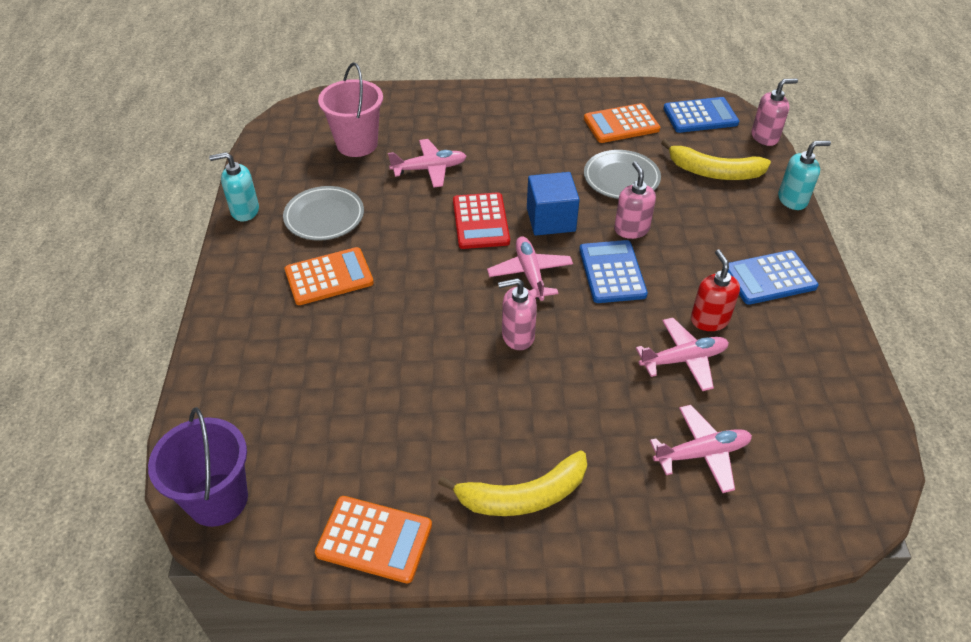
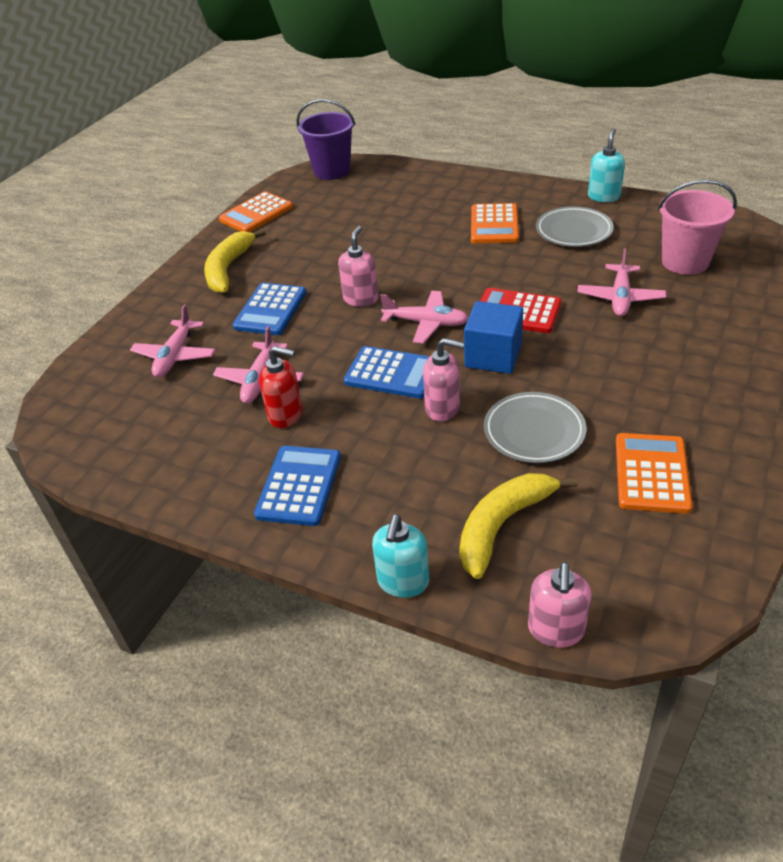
camera: 120 degrees right, 5 degrees down
blue calculator [663,97,739,133] -> blue calculator moved to [232,283,306,335]

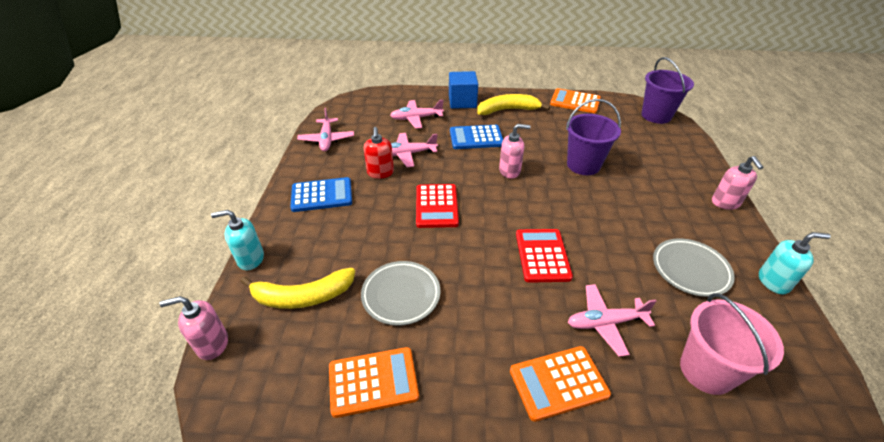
camera: 65 degrees right, 0 degrees up
blue calculator [344,346,430,399] -> red calculator [416,184,459,228]
pink plane [380,291,468,344] -> pink plane moved to [297,108,354,151]
pink soap dispenser [423,338,464,421] -> pink soap dispenser moved to [712,156,763,210]
yellow banana [460,473,578,579] -> yellow banana turned 150 degrees clockwise [241,268,355,309]
blue cube [464,301,523,374] -> blue cube moved to [449,71,478,109]
orange calculator [471,203,519,243] -> orange calculator moved to [510,346,611,422]
none -> purple bucket [566,99,621,175]

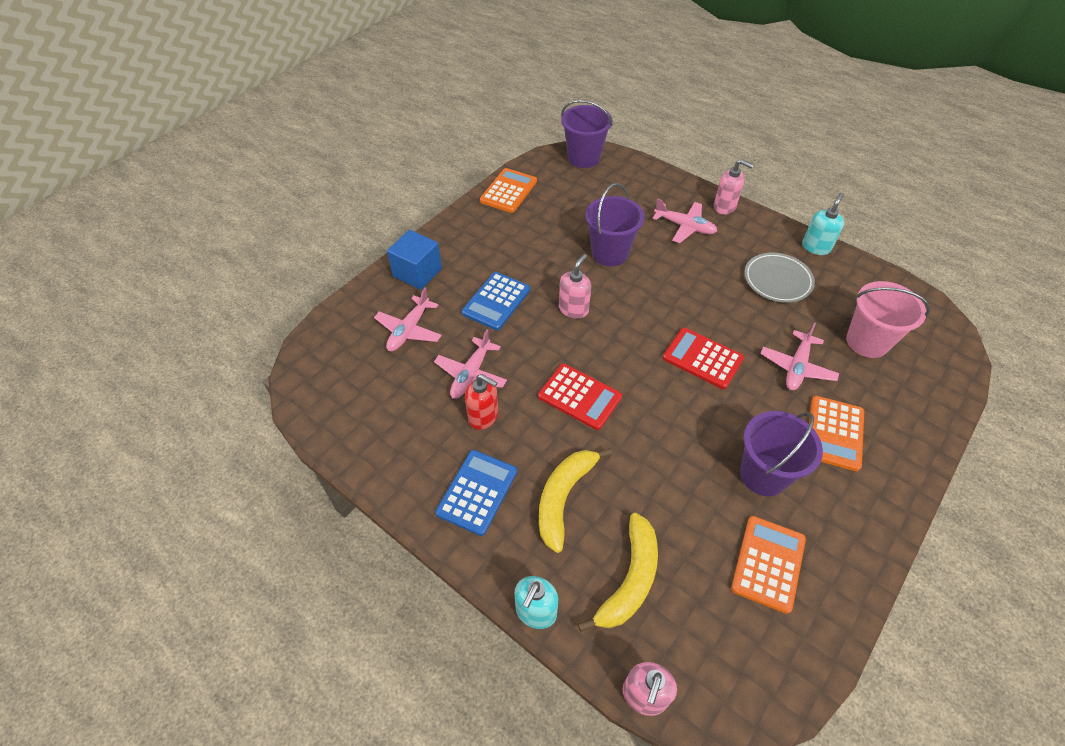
camera: 55 degrees left, 10 degrees up
pink plane [297,108,354,151] -> pink plane moved to [652,198,717,243]
grey plate [361,261,440,326] -> none
yellow banana [477,94,550,115] -> yellow banana moved to [539,448,612,553]
orange calculator [550,88,601,113] -> orange calculator turned 150 degrees clockwise [480,168,537,213]
none -> purple bucket [740,411,823,496]

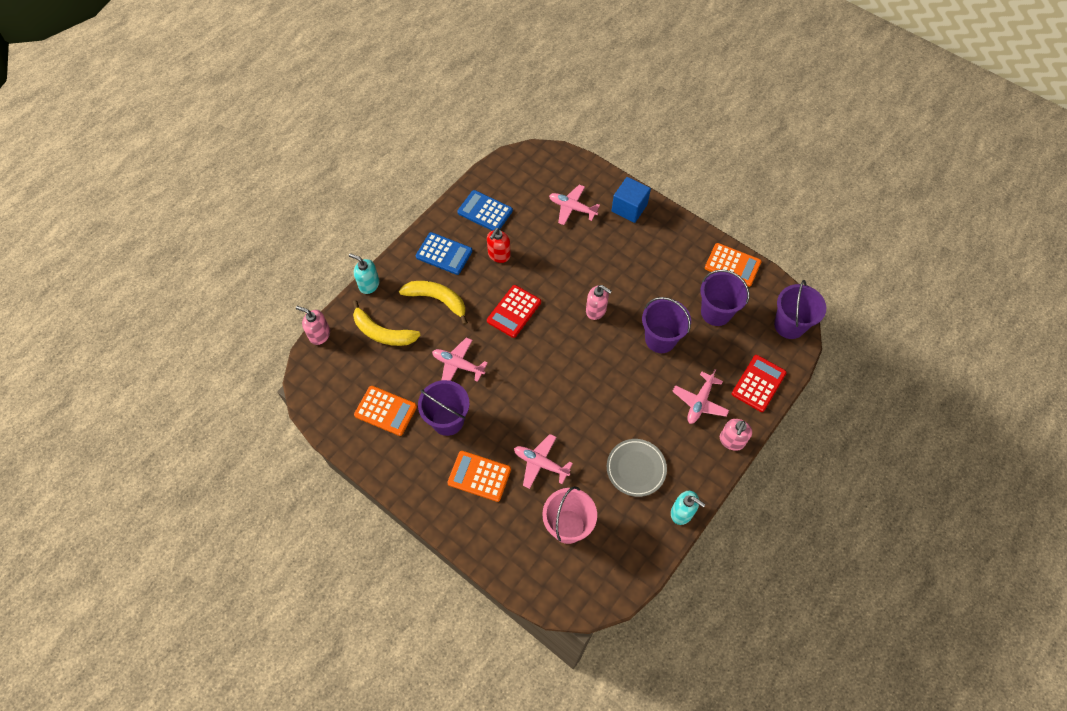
camera: 90 degrees right, 10 degrees up
pink plane [434,329,507,399] -> pink plane moved to [432,338,488,382]
blue calculator [462,272,530,330] -> blue calculator moved to [457,190,513,231]
red calculator [663,328,744,389] -> red calculator moved to [732,355,787,412]
none -> purple bucket [700,270,749,326]

